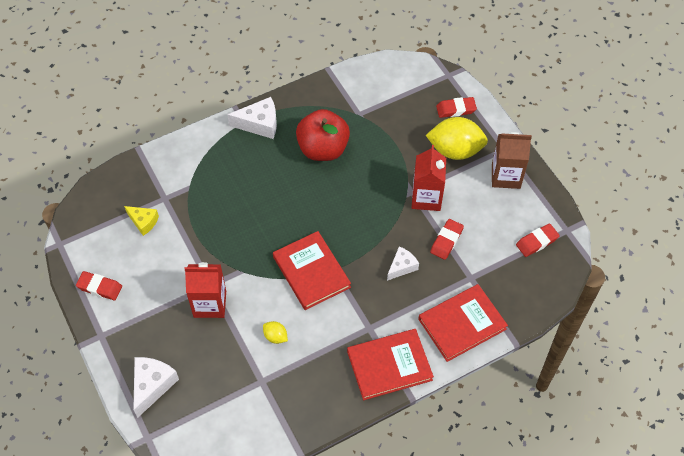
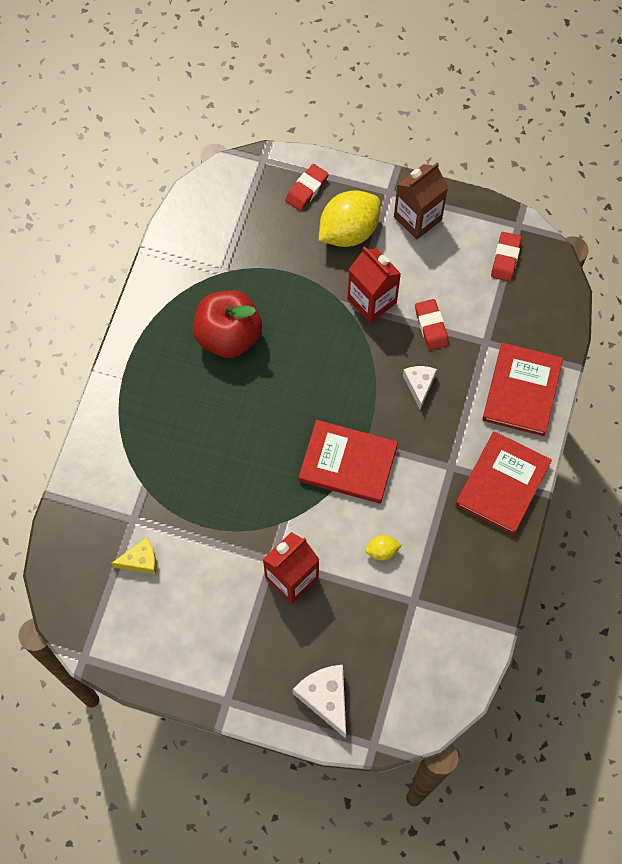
camera: 45 degrees left, 10 degrees up
red eraser [76,271,122,300] -> none
white cheese [227,97,277,139] -> none

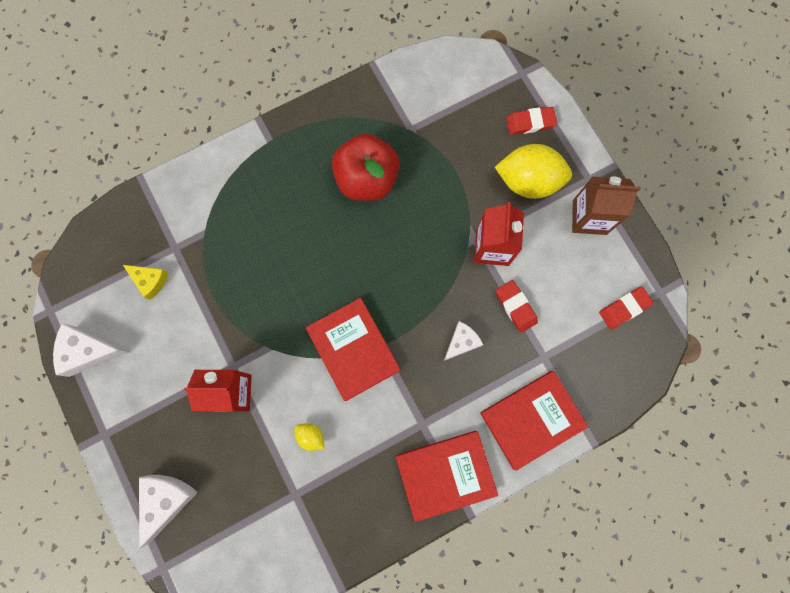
camera: 45 degrees right, 10 degrees up
red eraser [415,299,449,350] -> red eraser turned 60 degrees counterclockwise [496,280,538,333]
none -> white cheese [53,323,129,377]

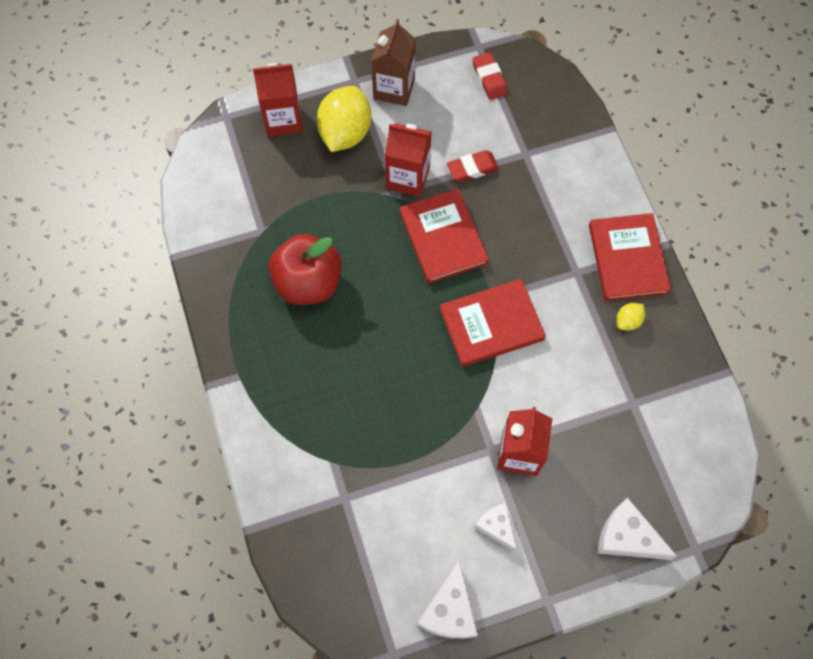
camera: 80 degrees left, 10 degrees down
yellow cheese [123,265,168,300] -> none
yellow lemon [295,423,325,451] -> yellow lemon moved to [617,303,645,331]
white cheese [444,321,483,361] -> white cheese moved to [474,503,517,552]
red book [480,371,588,471] -> red book moved to [399,189,489,284]
red eraser [506,107,557,135] -> red carton [253,63,303,136]

